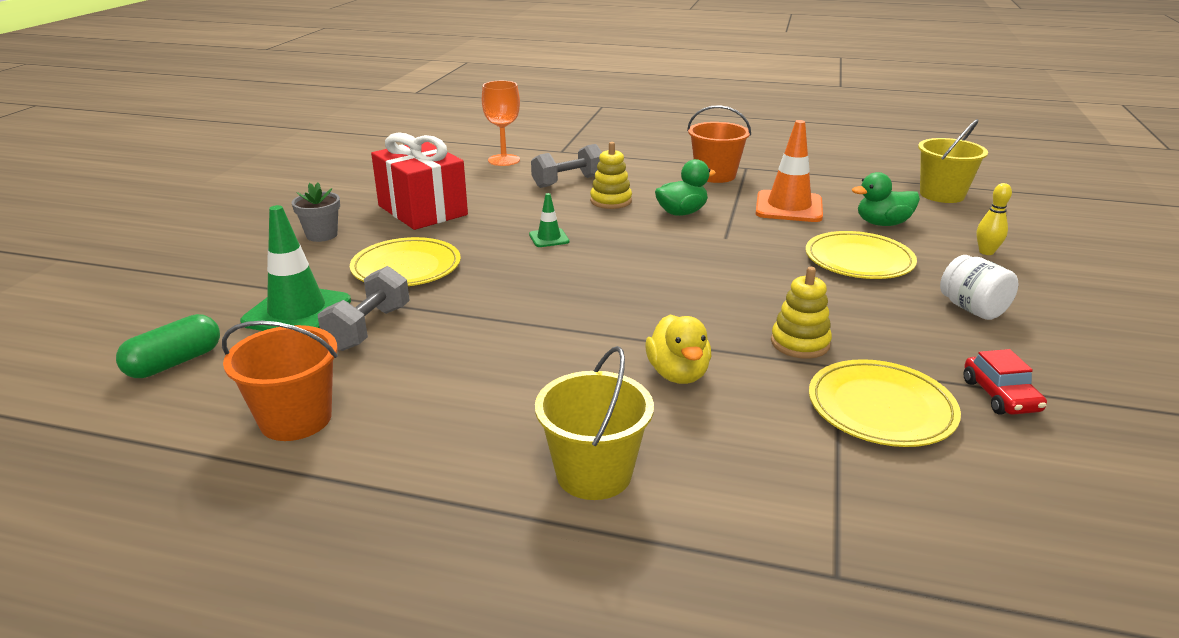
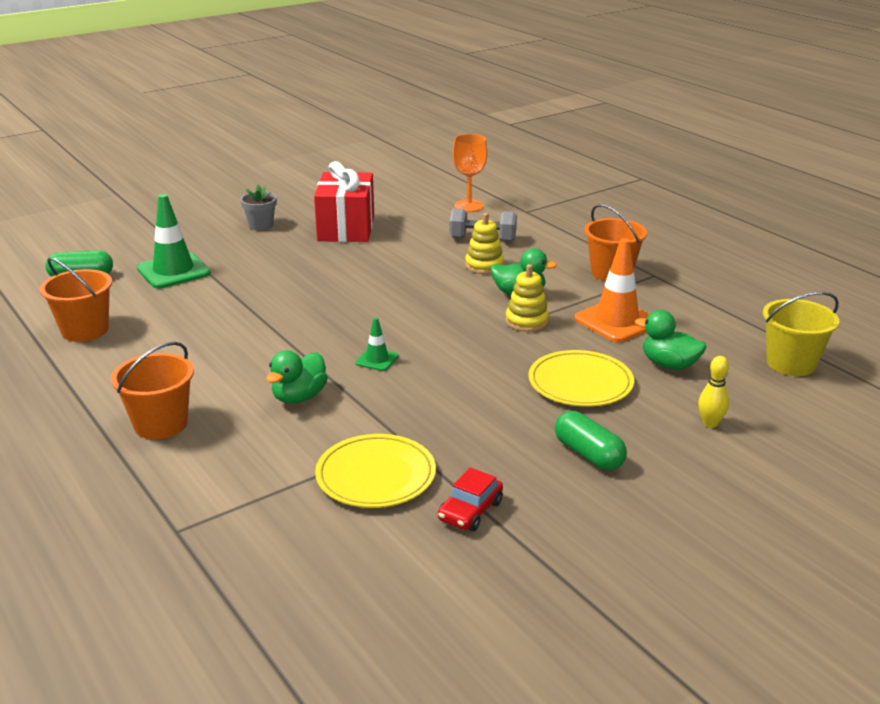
camera: 40 degrees right, 0 degrees up
grey dumbbell [318,266,410,351] -> none
yellow plate [350,237,461,286] -> none
green traffic cone [529,193,569,247] -> green traffic cone moved to [355,317,399,371]
yellow bucket [535,346,654,500] -> orange bucket [111,342,194,439]
yellow duck [645,314,711,384] -> green duck [266,350,328,404]
yellow stacking toy [771,267,832,359] -> yellow stacking toy moved to [505,264,549,332]
white jar [940,255,1018,320] -> green capsule [555,411,627,470]

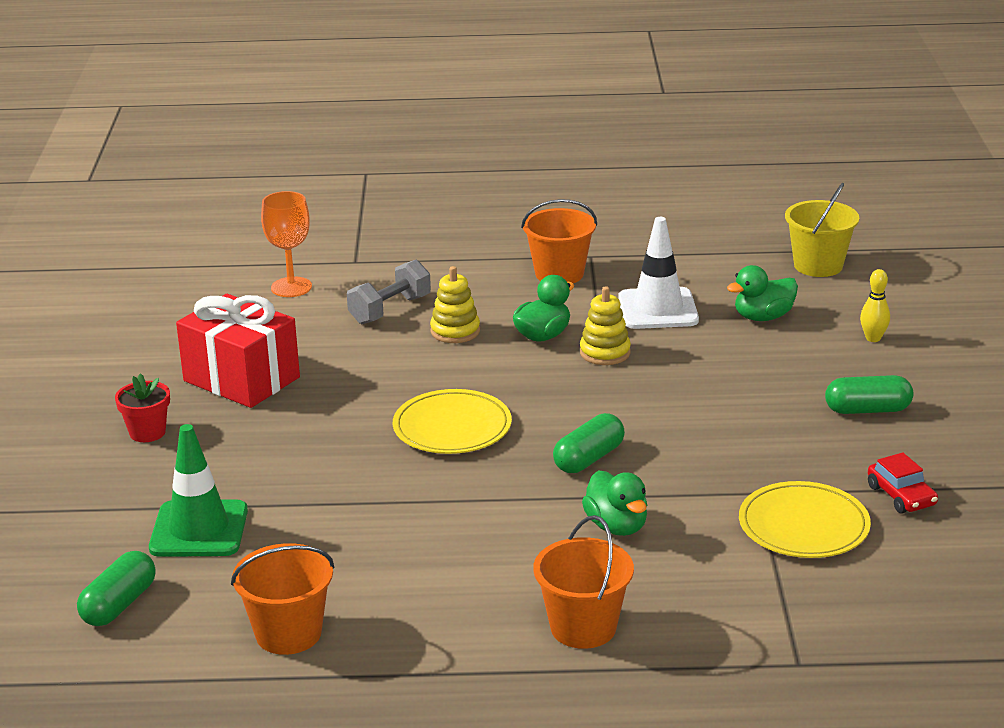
camera: 55 degrees left, 0 degrees up
grey flower pot [240,184,277,231] -> red flower pot [115,373,170,442]
green traffic cone [355,317,399,371] -> green capsule [553,413,625,473]
yellow plate [528,350,634,407] -> yellow plate moved to [393,389,512,454]
orange traffic cone [574,238,650,342] -> white traffic cone [618,217,699,329]

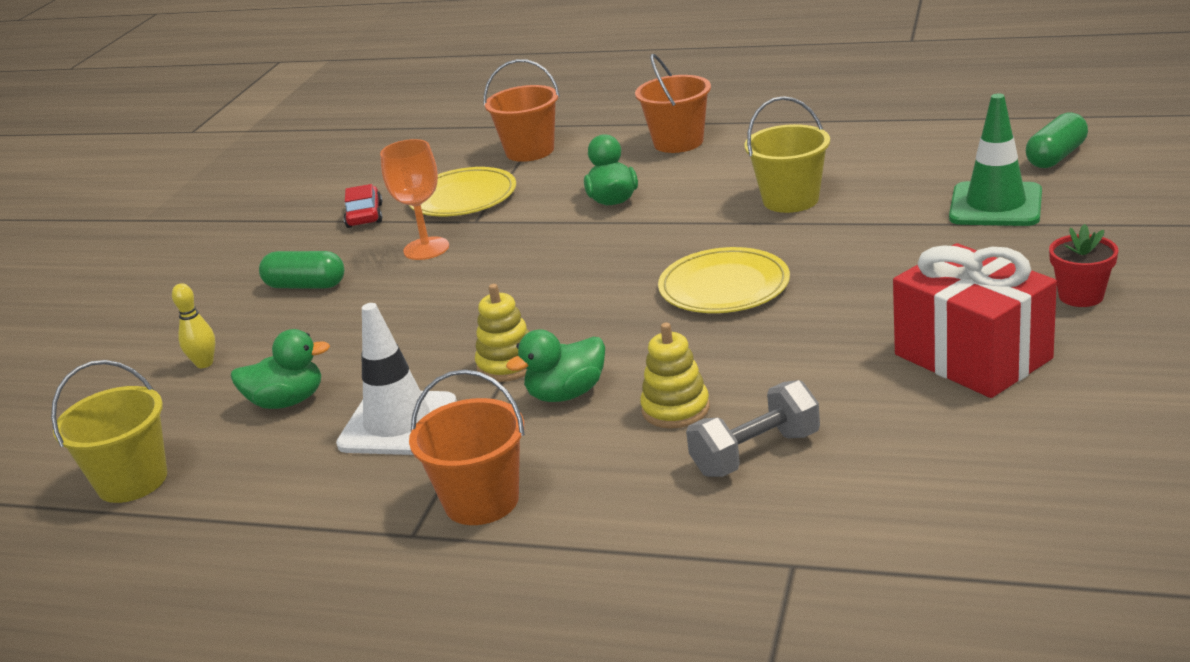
camera: 160 degrees left, 0 degrees up
orange bucket [231,543,334,655] -> orange bucket moved to [484,59,560,162]
orange goblet [261,191,312,297] -> orange goblet moved to [380,139,449,260]
green capsule [553,413,625,473] -> none
none -> yellow bucket [744,96,830,213]

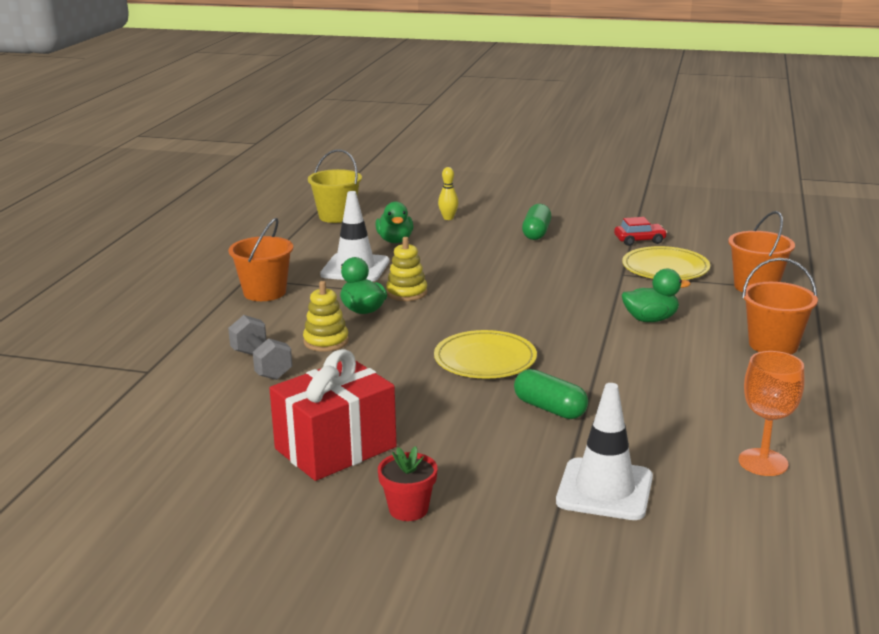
camera: 85 degrees right, 5 degrees down
orange goblet [380,139,449,260] -> orange goblet moved to [739,351,805,476]
yellow bucket [744,96,830,213] -> none
green traffic cone [949,94,1042,226] -> white traffic cone [556,383,653,520]
green capsule [1026,113,1088,168] -> green capsule moved to [514,369,588,419]

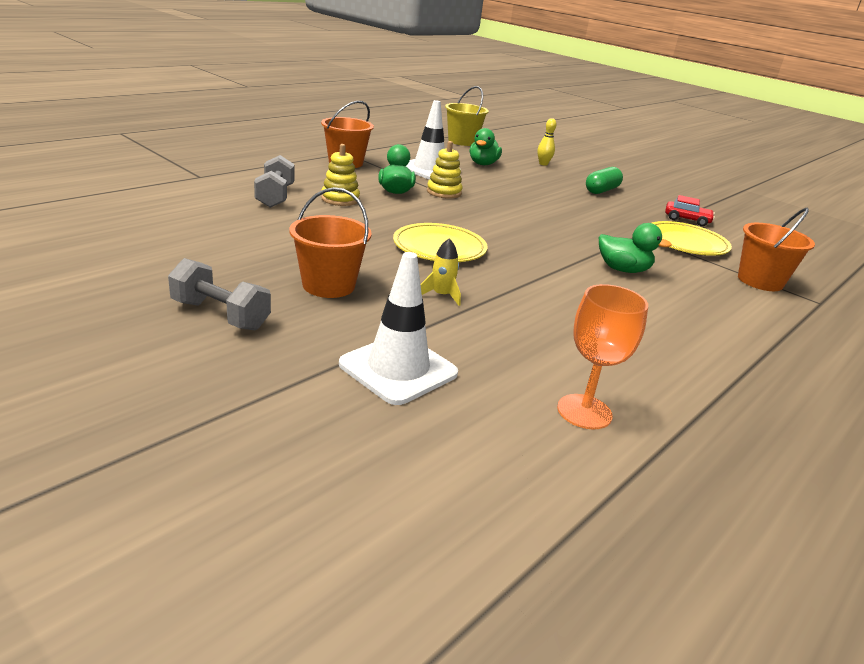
camera: 25 degrees right, 5 degrees up
red gift [269,349,397,481] -> none
red flower pot [378,446,437,521] -> grey dumbbell [168,258,271,330]
green capsule [514,369,588,419] -> yellow rocket [421,238,461,306]
orange bucket [742,258,818,354] -> orange bucket moved to [290,187,372,298]

